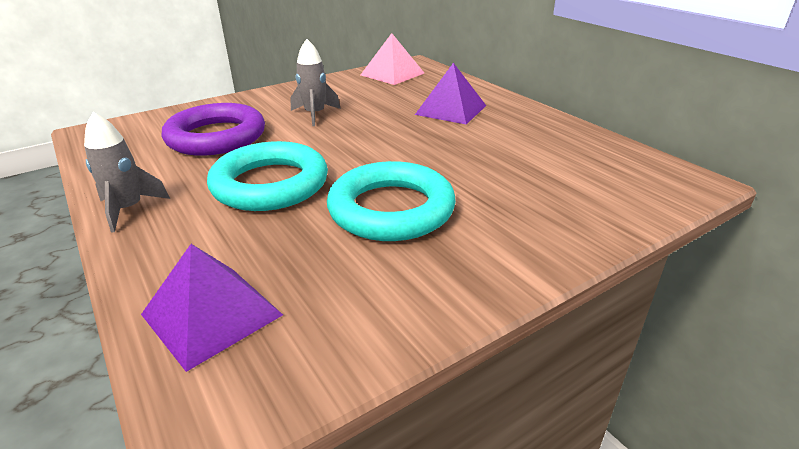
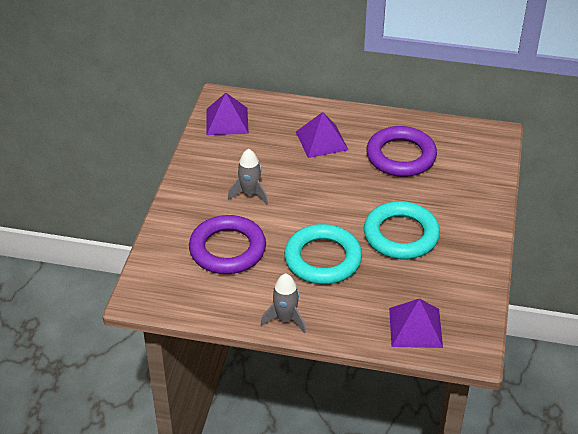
camera: 45 degrees left, 10 degrees up
pink pyramid [361,33,424,85] -> purple pyramid [206,93,249,135]
none -> purple ring [366,126,437,177]

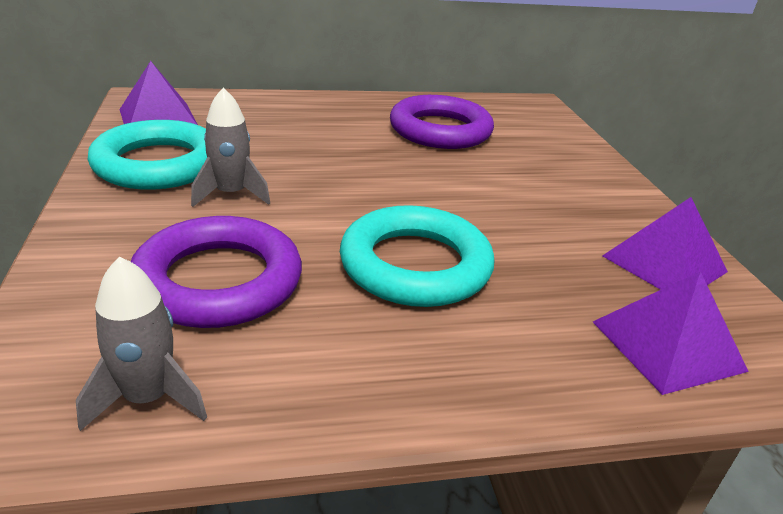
camera: 25 degrees left, 10 degrees down
grey rocket [261,273,306,333] -> grey rocket moved to [76,256,207,431]
purple pyramid [296,112,349,158] -> purple pyramid moved to [603,197,728,290]
turquoise ring [364,201,440,259] -> turquoise ring moved to [88,120,207,190]

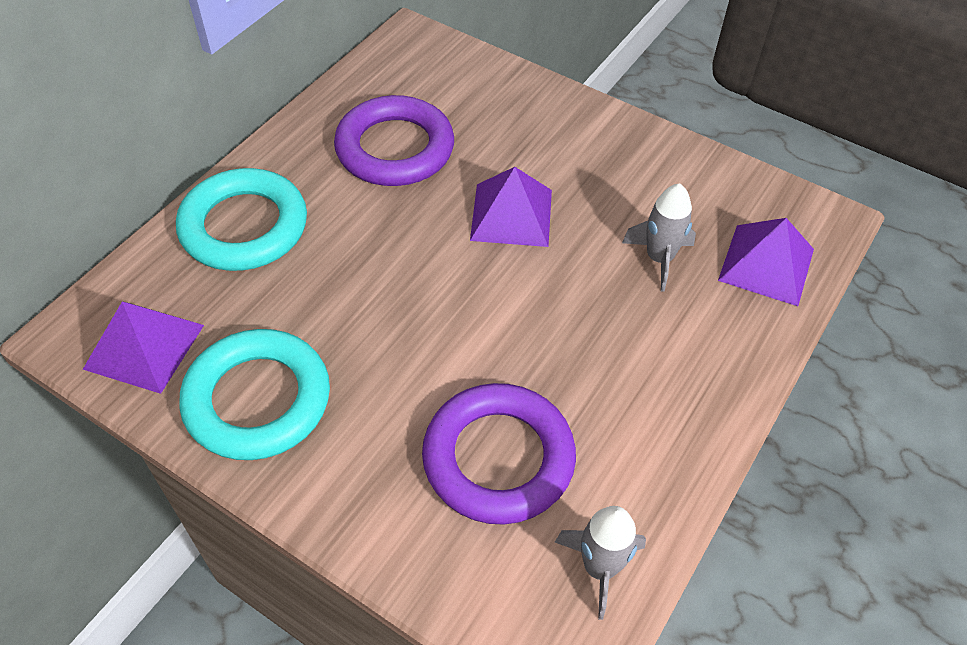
camera: 45 degrees left, 20 degrees up
grey rocket [191,88,270,207] -> grey rocket moved to [622,183,696,292]
turquoise ring [340,205,494,307] -> turquoise ring moved to [176,168,307,271]
purple pyramid [603,197,728,290] -> purple pyramid moved to [470,167,552,247]

